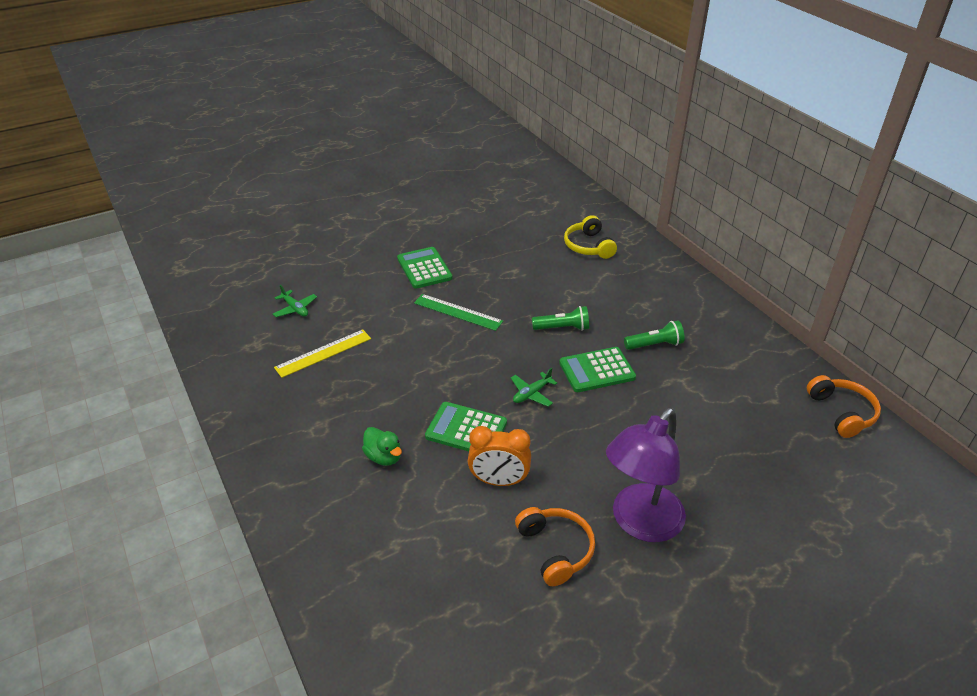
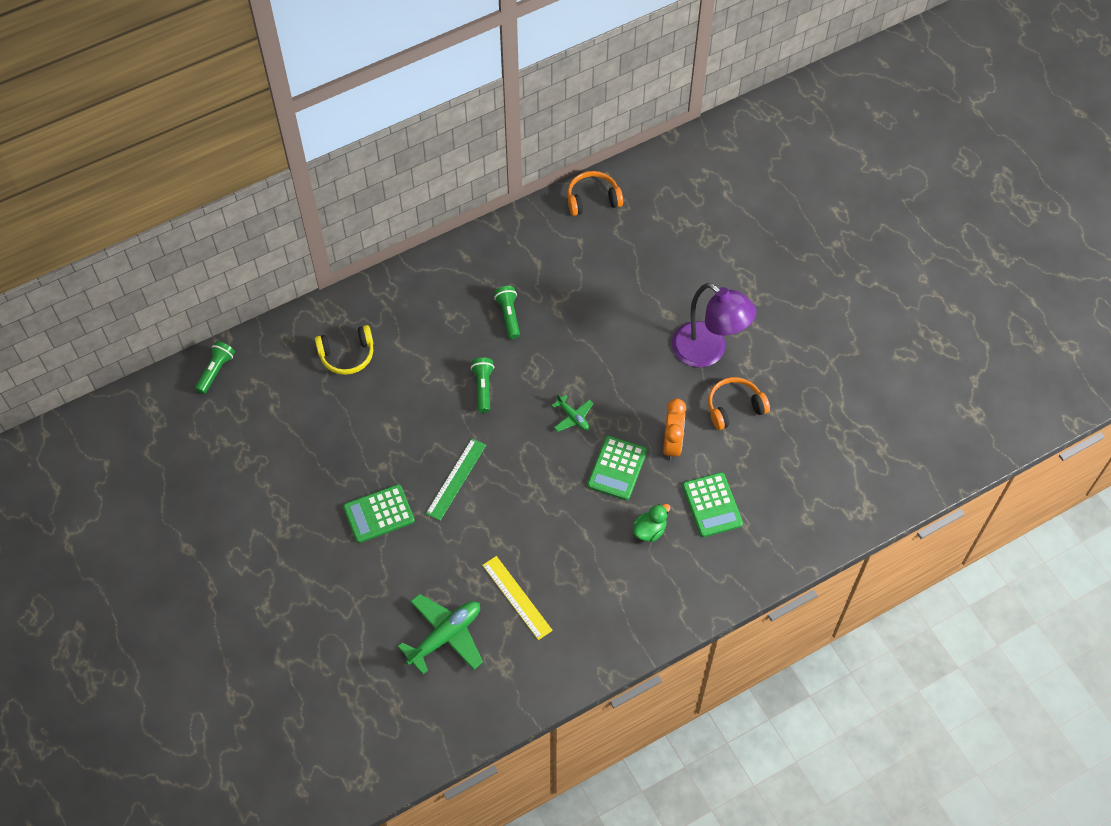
camera: 90 degrees left, 20 degrees up
green plane [273,285,317,317] -> green plane [398,594,483,674], size x1.89
green calculator [559,347,636,392] -> green calculator moved to [682,472,743,537]
none -> green flashlight [195,341,235,394]

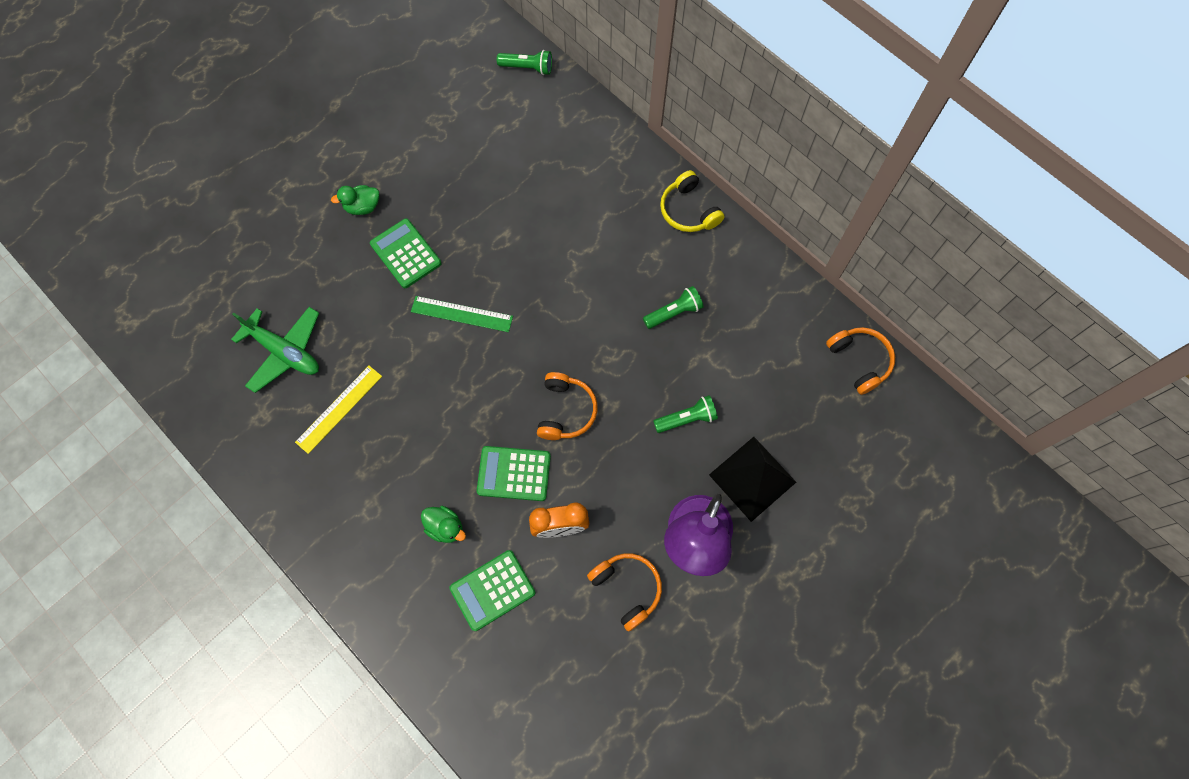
camera: 75 degrees right, 10 degrees up
yellow headphones [315,325,373,375] -> yellow headphones moved to [660,170,725,232]
green flashlight [471,358,494,413] -> green flashlight moved to [653,395,718,433]
green plane [551,394,594,432] -> orange headphones [537,372,598,440]
none -> green duck [331,185,379,215]
none -> black pyramid [709,437,796,522]

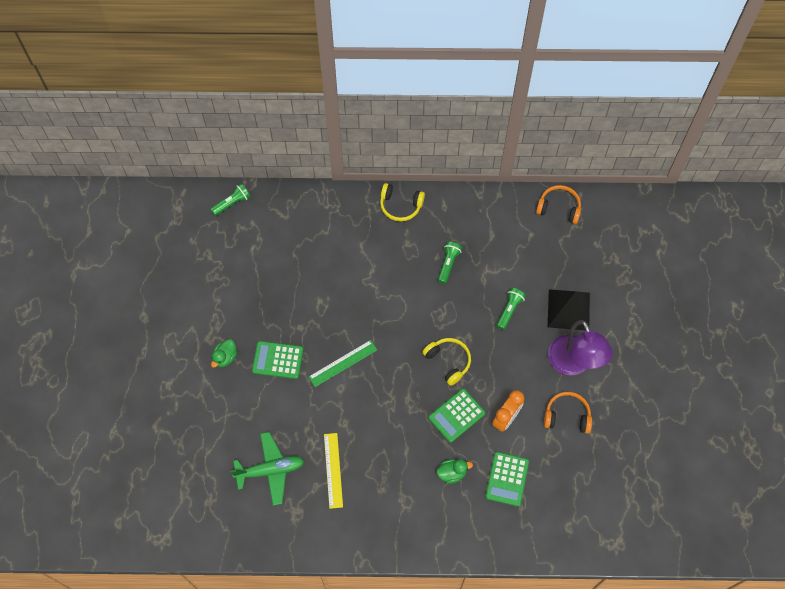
camera: 45 degrees left, 5 degrees down
orange headphones [537,372,598,440] -> yellow headphones [423,338,471,386]

